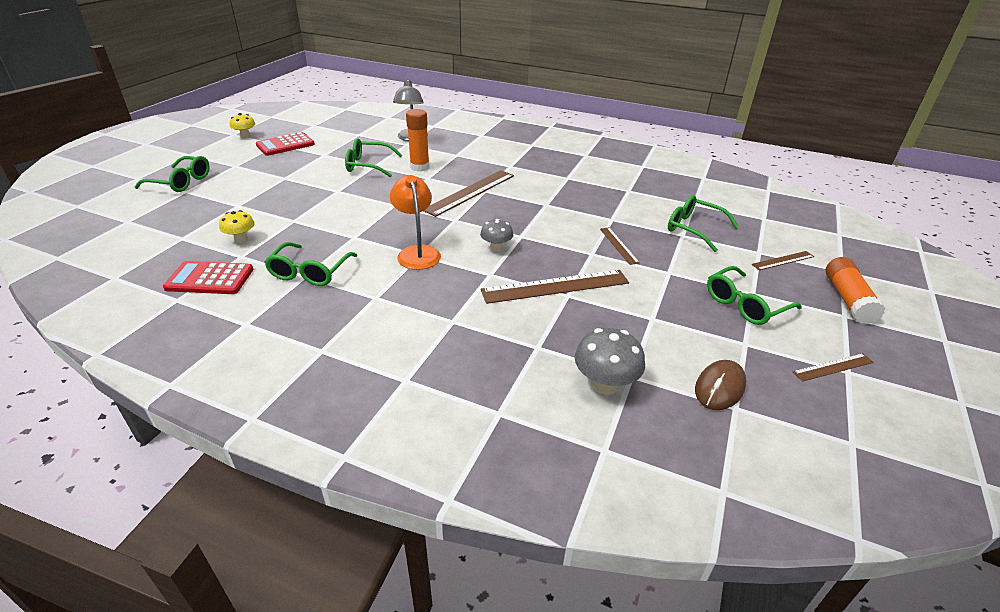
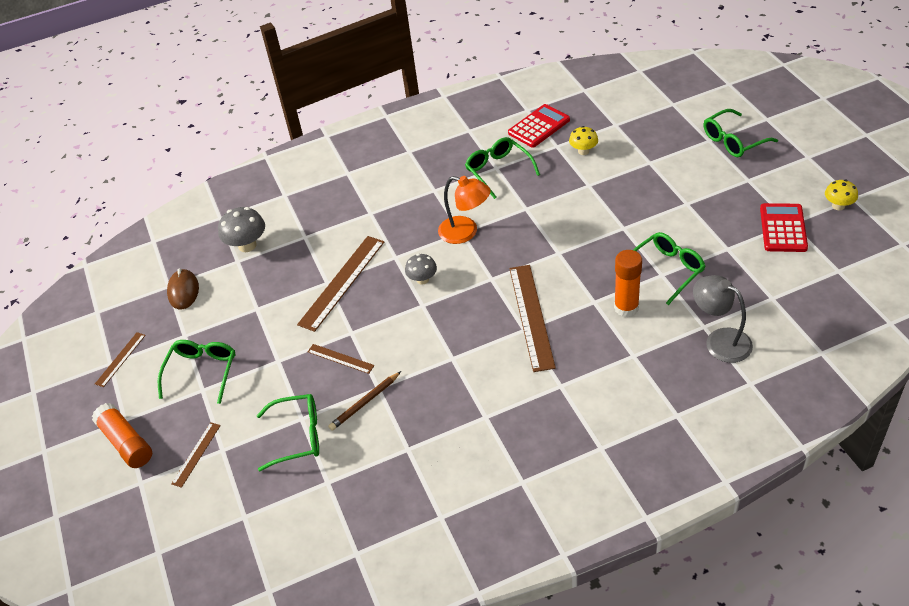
camera: 140 degrees right, 10 degrees up
none -> brown pencil [328,371,401,430]

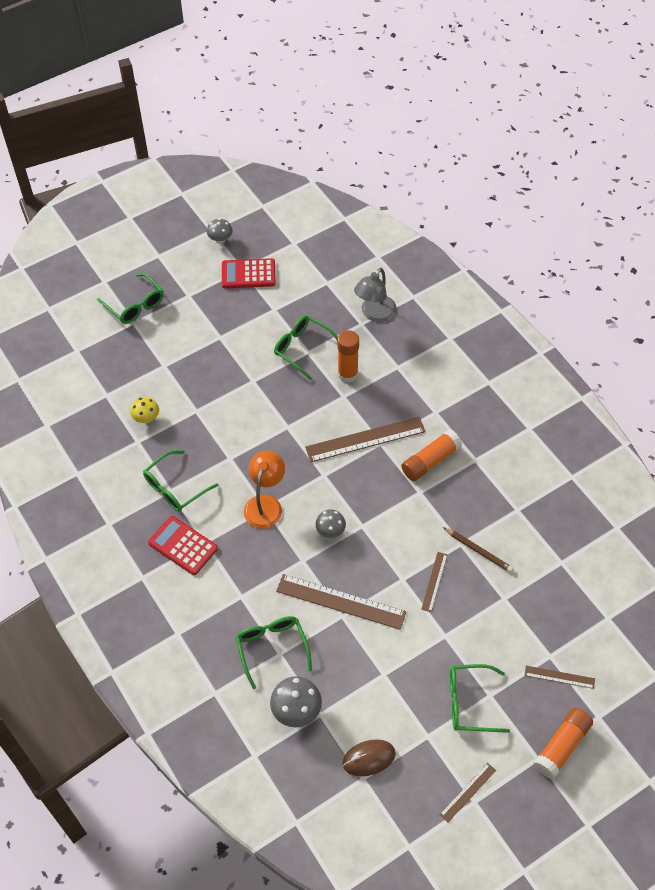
camera: 105 degrees left, 10 degrees up
brown ruler [95,332,146,387] -> brown ruler turned 60 degrees counterclockwise [439,763,496,822]
green glasses [257,394,319,472] -> green glasses moved to [236,616,312,689]
red calculator [508,104,570,148] -> red calculator moved to [148,516,218,575]
yellow mushroom [825,180,858,210] -> grey mushroom [207,218,233,244]
none -> orange glue stick [401,430,462,481]

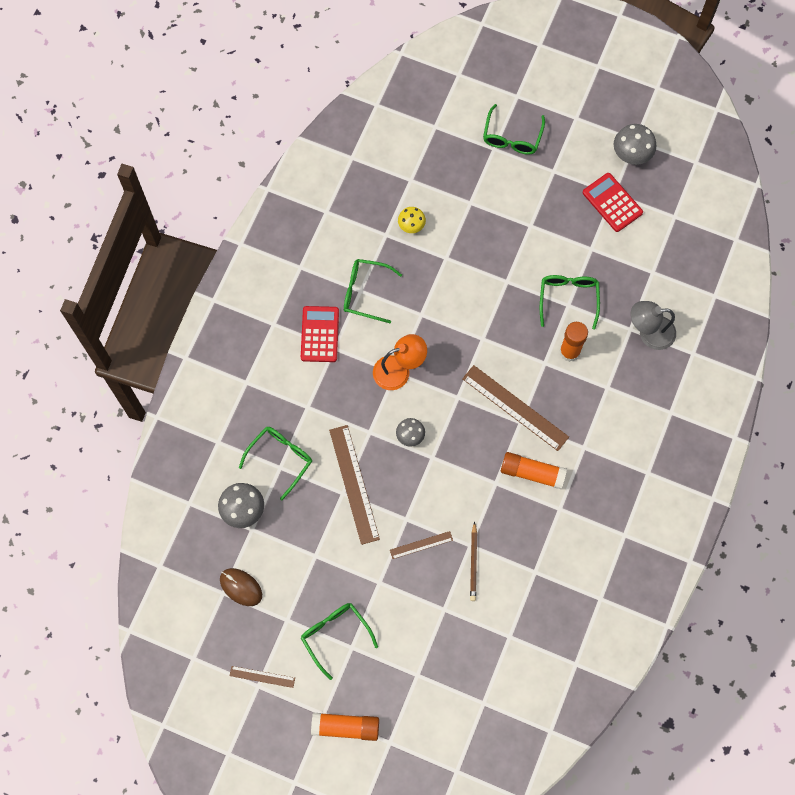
camera: 55 degrees right, 15 degrees up
grey mushroom [207,218,233,244] -> grey mushroom [614,124,656,165], size x1.55
brown ruler [525,666,595,689] -> none

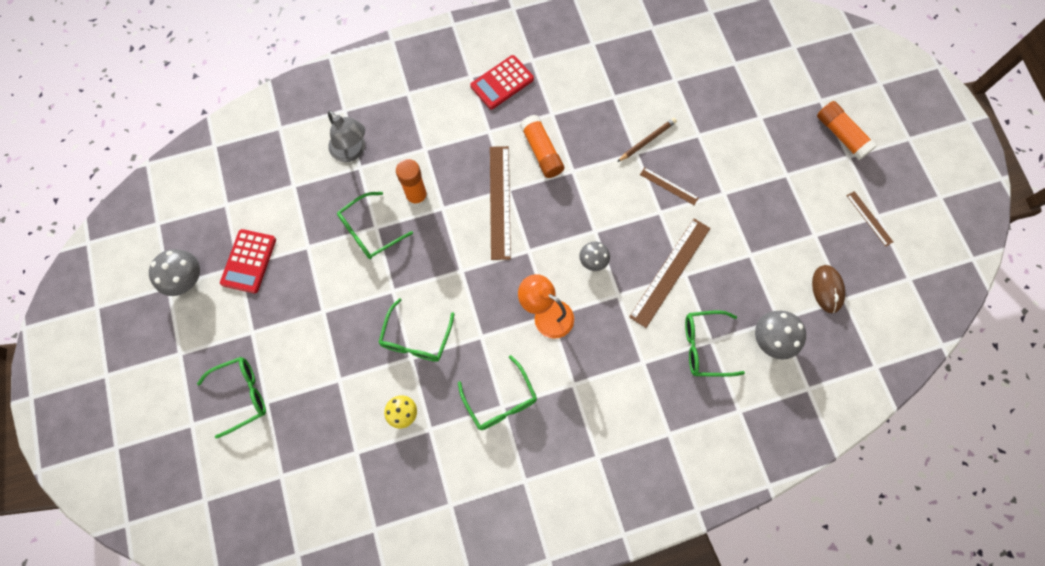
camera: 130 degrees left, 0 degrees up
red calculator [301,306,339,362] -> red calculator moved to [470,55,534,109]
green glasses [301,603,378,680] -> green glasses moved to [378,298,455,362]

